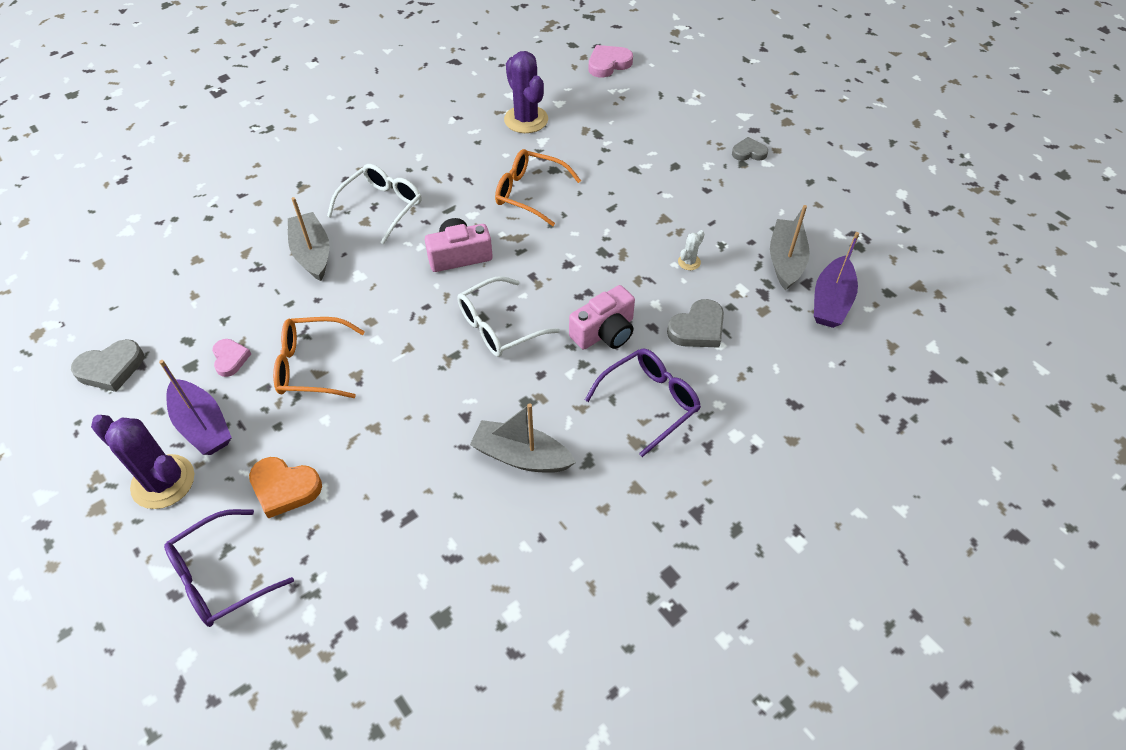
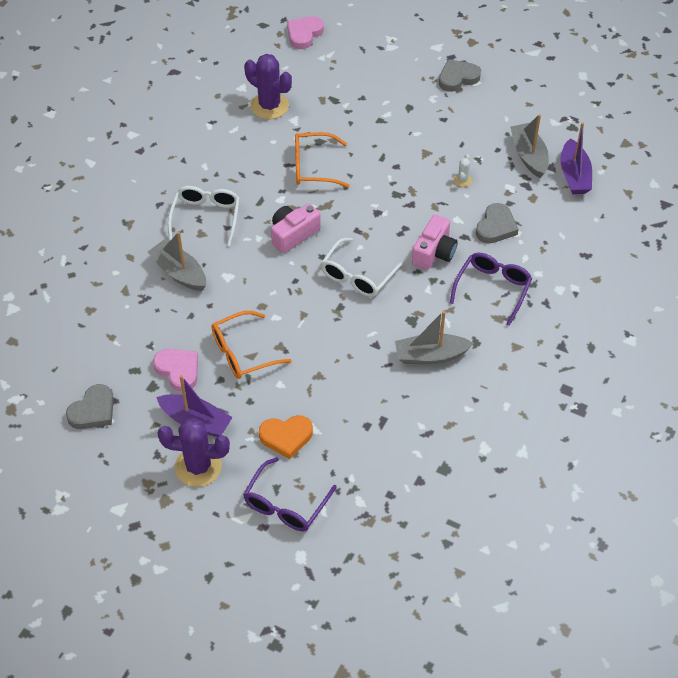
camera: 25 degrees left, 0 degrees up
pink heart [212,339,251,377] -> pink heart [153,349,198,392], size x1.51
grey heart [732,137,768,161] -> grey heart [439,59,481,92], size x1.51

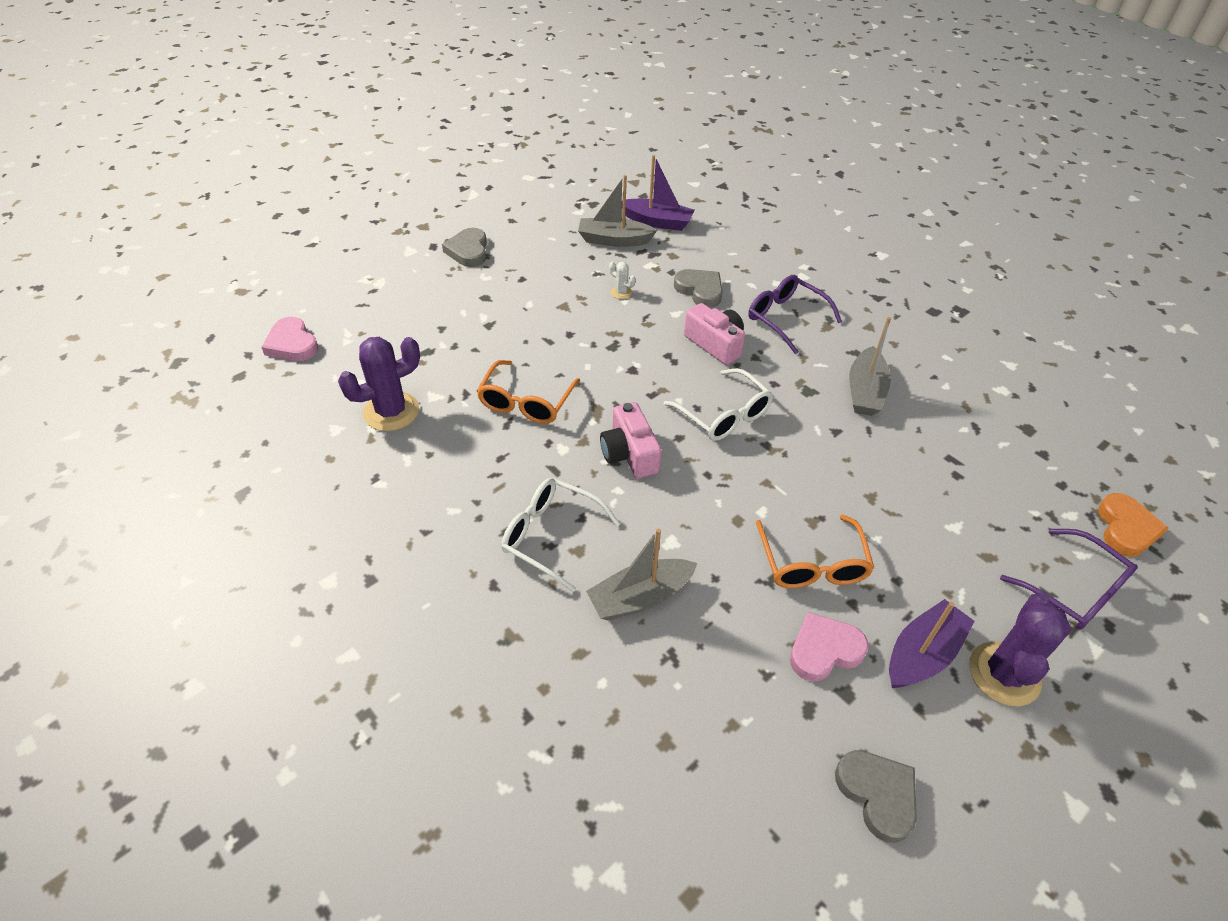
camera: 70 degrees left, 5 degrees down
orange heart [259,415,313,459] -> orange heart moved to [1098,493,1169,557]

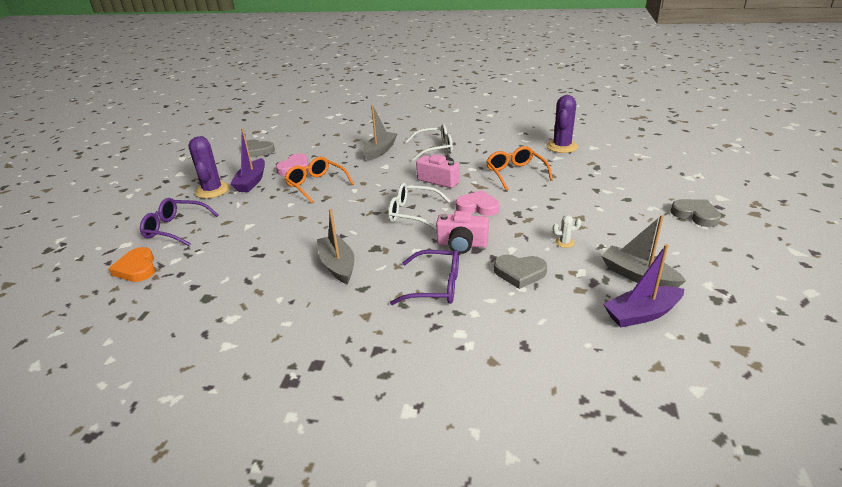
camera: 145 degrees right, 15 degrees down
pink heart [261,317,319,361] -> pink heart moved to [456,190,499,216]
grey boat [578,175,657,247] -> grey boat turned 105 degrees counterclockwise [601,215,686,287]

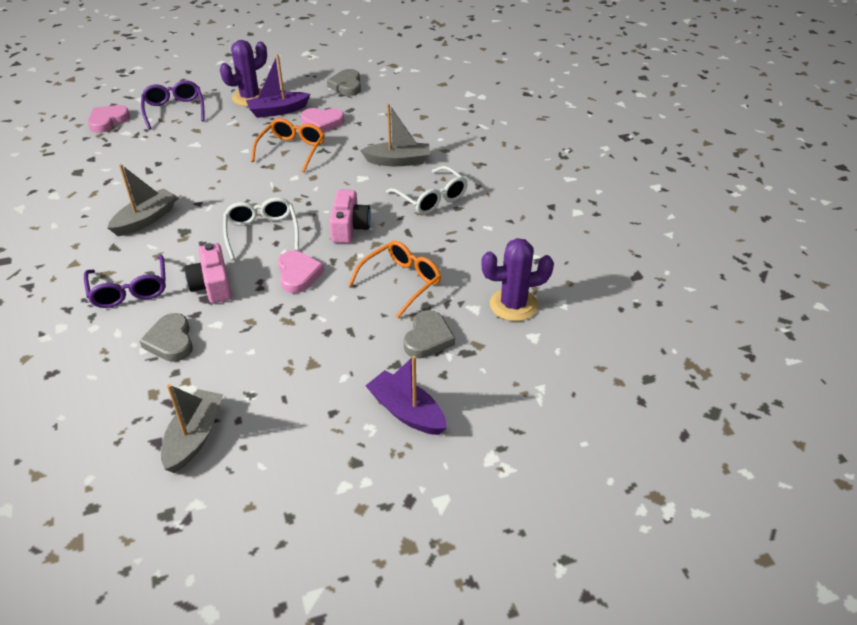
camera: 60 degrees right, 10 degrees up
orange heart [109,247,155,282] -> pink heart [88,105,130,133]
white cactus [553,215,581,248] -> none
purple boat [603,244,684,327] -> purple boat moved to [366,355,447,435]
grey heart [671,199,721,227] -> grey heart moved to [404,310,455,359]

